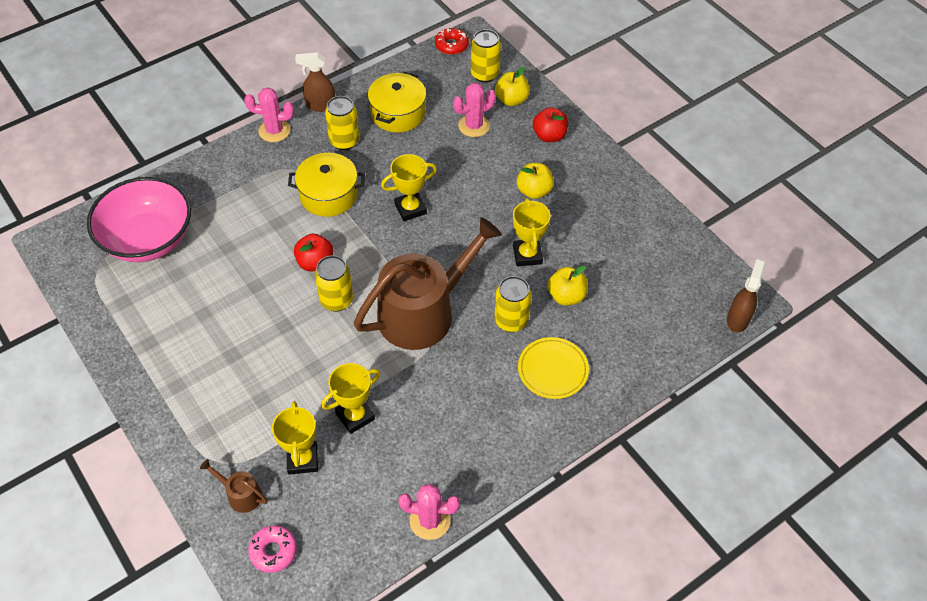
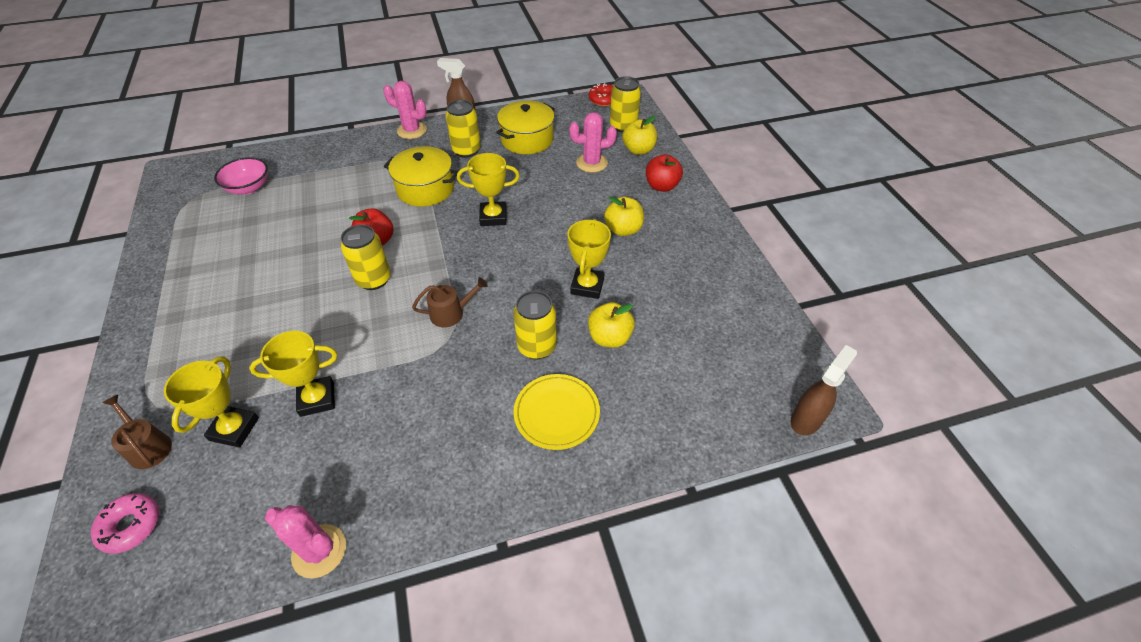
camera: 20 degrees right, 5 degrees down
pink bowl [87,177,191,262] -> pink bowl [214,157,268,194], size x0.52
brown watering can [354,217,502,350] -> brown watering can [412,277,488,327], size x0.40

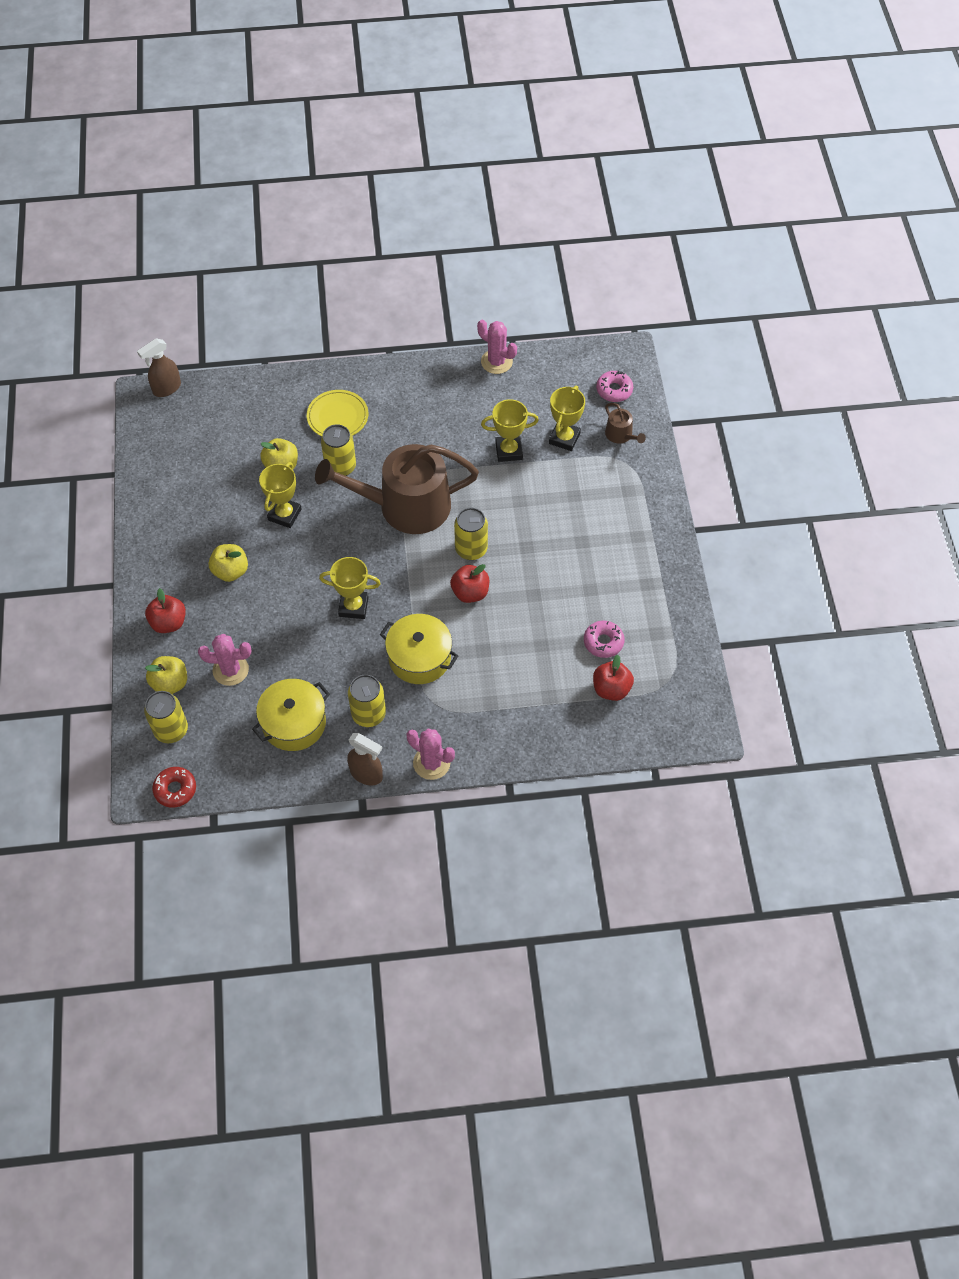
camera: 170 degrees left, 10 degrees up
pink bowl [214,157,268,194] -> red apple [593,655,634,701]
brown watering can [412,277,488,327] -> brown watering can [315,444,479,534], size x2.50
none -> pink donut [584,621,625,658]

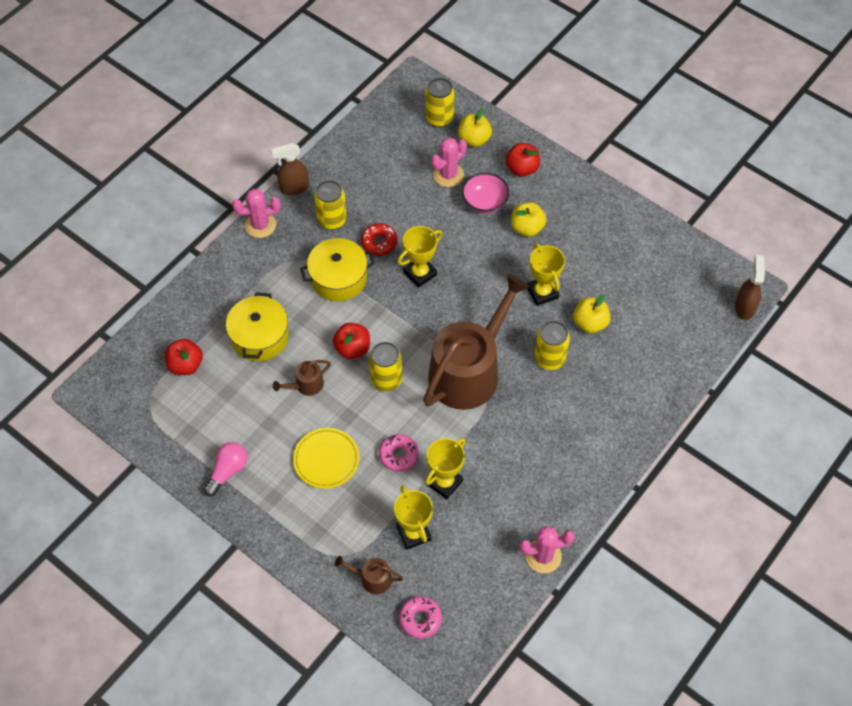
camera: 135 degrees right, 0 degrees up
red donut [152,767,196,808] -> red donut moved to [361,223,397,255]
yellow pot [252,679,330,751] -> yellow pot moved to [226,292,289,361]
yellow plate [307,390,368,436] -> yellow plate moved to [293,428,359,489]
pink donut [584,621,625,658] -> pink donut moved to [379,434,419,472]
none -> pink light bulb [203,442,247,496]
none -> brown watering can [273,360,331,396]
none -> pink bowl [462,173,509,213]

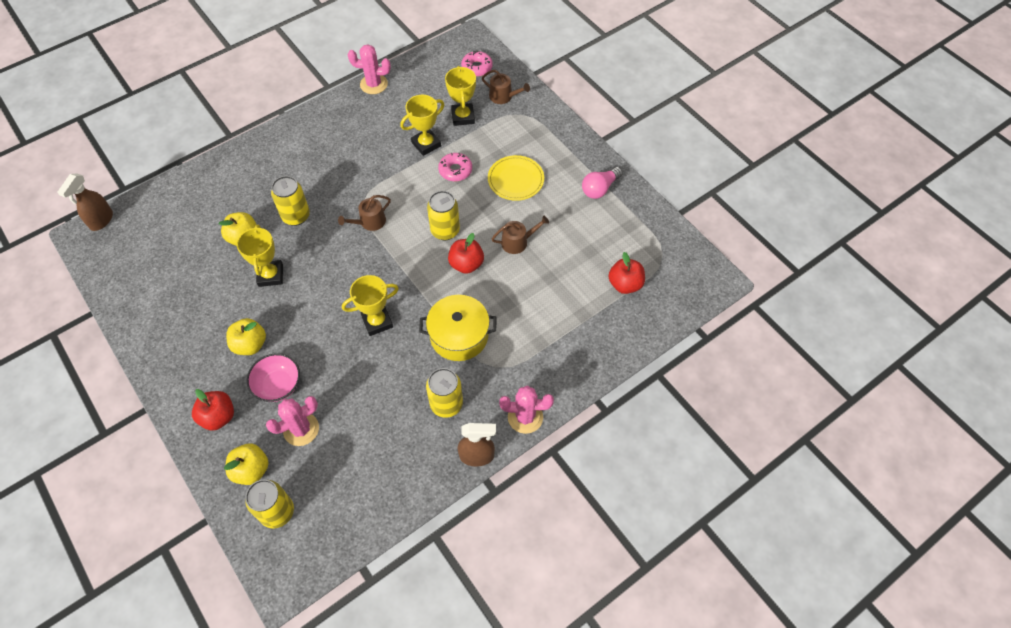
camera: 165 degrees left, 0 degrees up
yellow pot [226,292,289,361] -> none
red donut [361,223,397,255] -> none
brown watering can [423,274,529,410] -> brown watering can [338,195,391,231], size x0.40

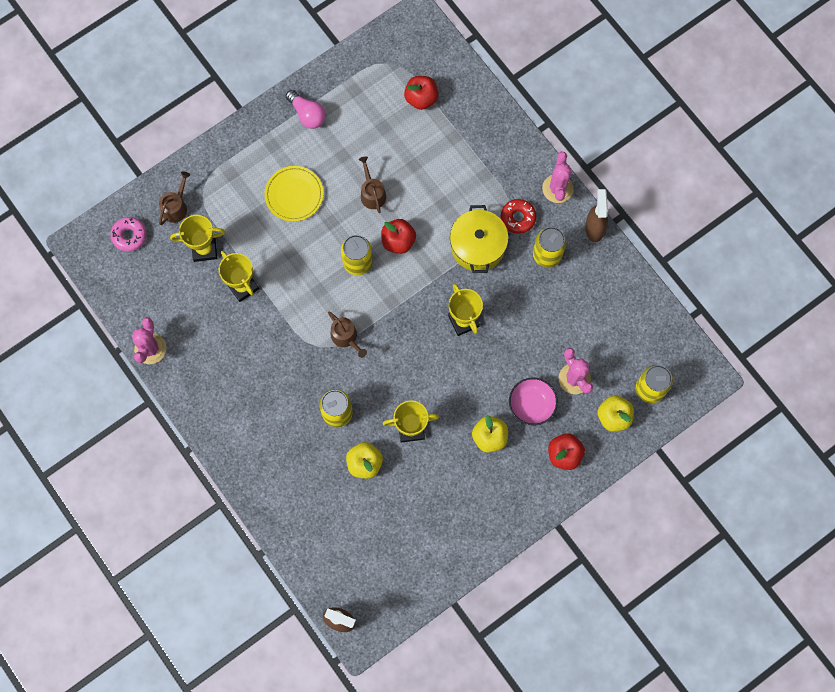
camera: 90 degrees left, 15 degrees up
pink donut [438,153,472,181] -> none
none -> red donut [501,199,536,234]

